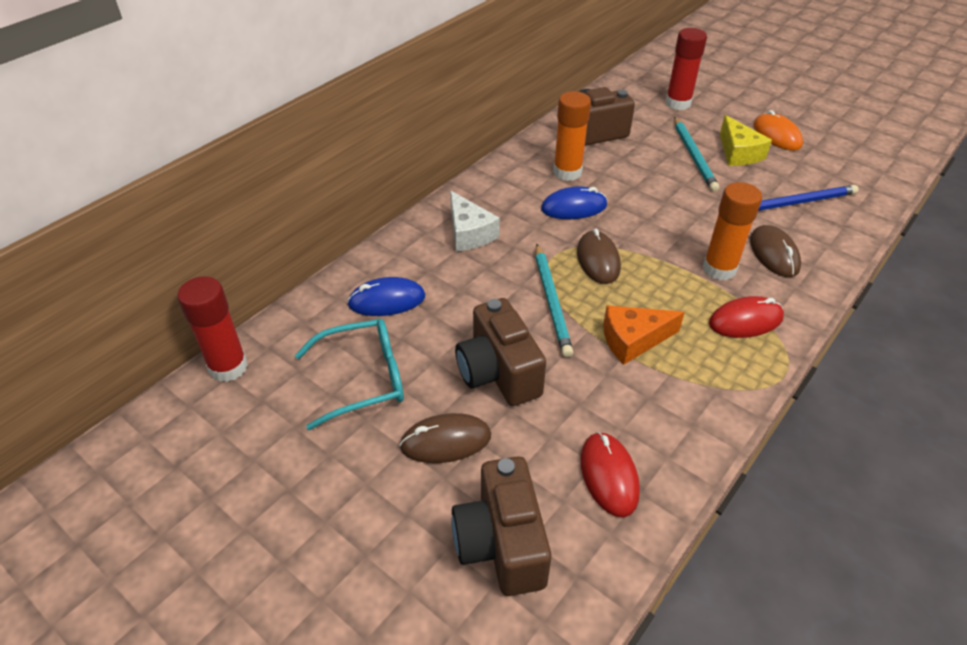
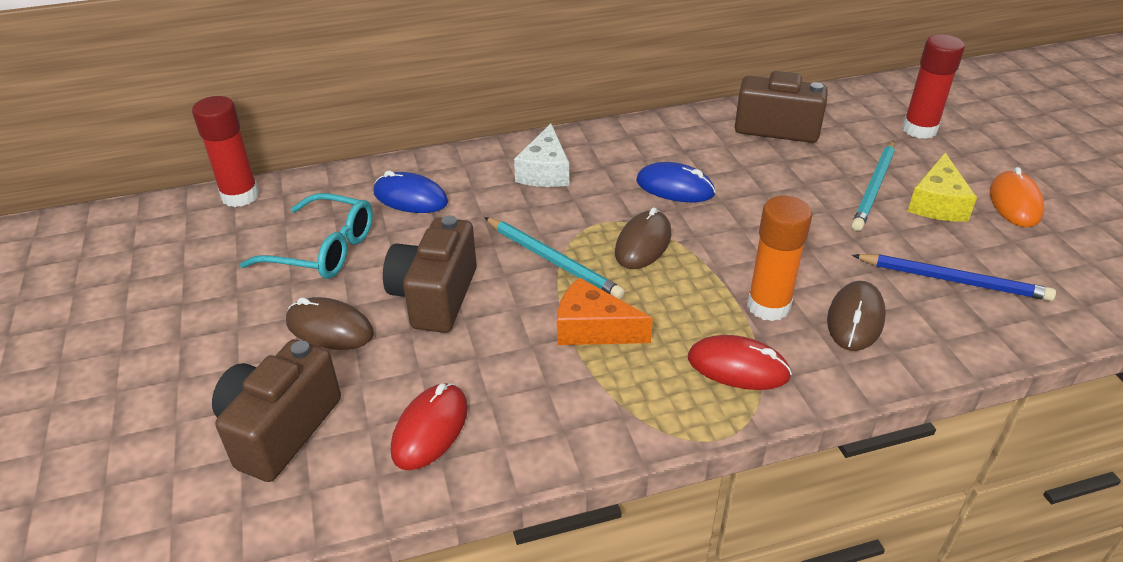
camera: 35 degrees right, 5 degrees down
turquoise pencil [535,244,574,358] -> turquoise pencil turned 75 degrees counterclockwise [484,217,625,299]
orange glue stick [553,91,591,181] -> none

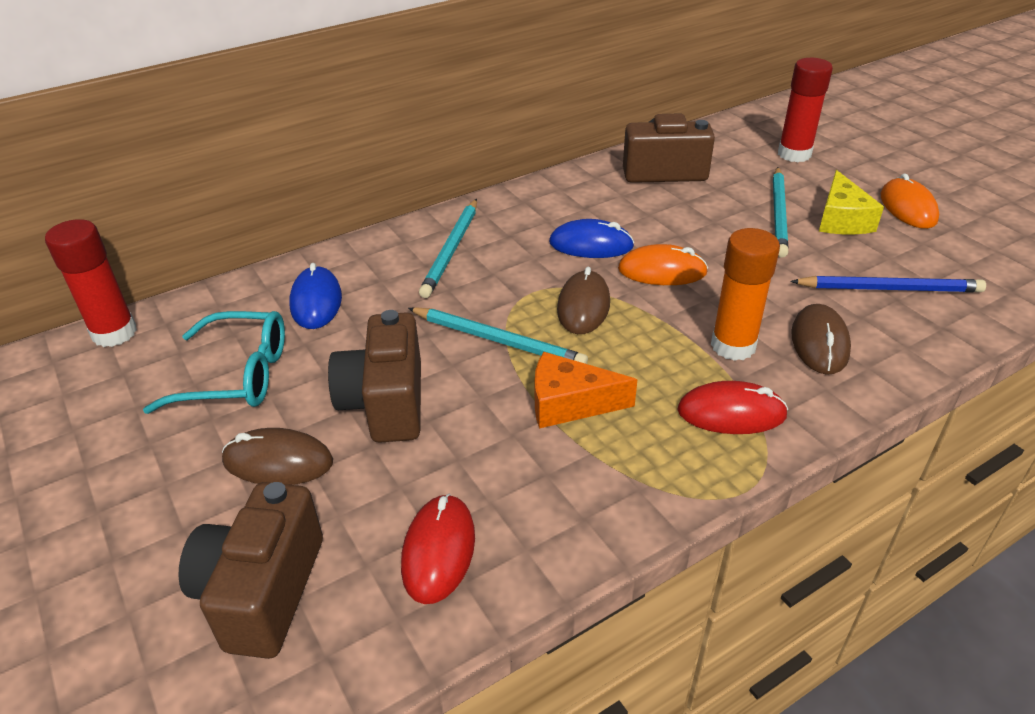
camera: 15 degrees left, 0 degrees up
blue mouse [373,171,448,213] -> blue mouse turned 75 degrees clockwise [289,263,342,329]
white cheese [514,123,569,187] -> turquoise pencil [419,199,477,298]
none -> orange mouse [618,244,708,285]

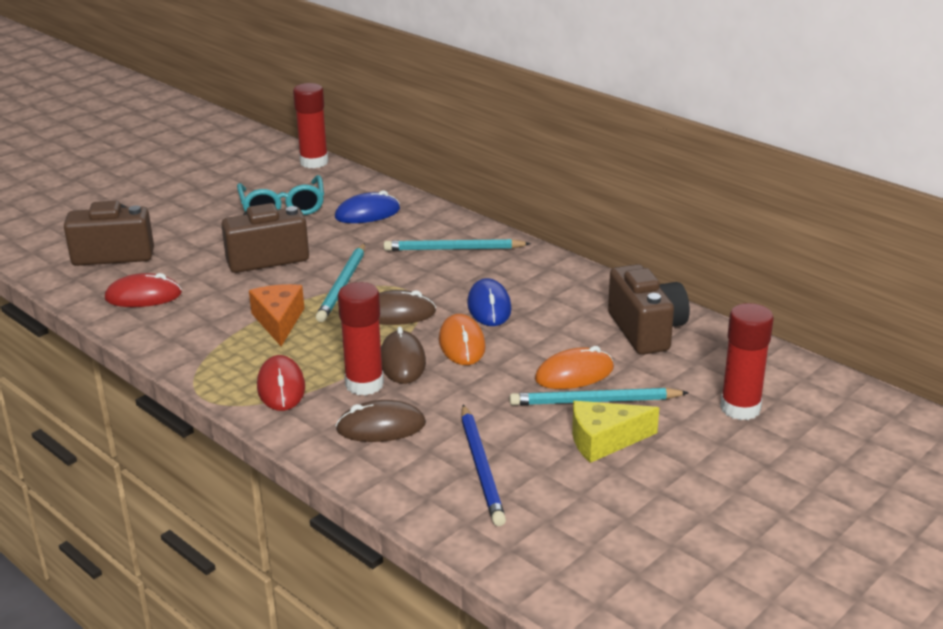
camera: 75 degrees right, 10 degrees down
brown mouse [222,428,333,485] -> brown mouse moved to [381,326,426,384]
orange glue stick [711,228,780,361] -> red glue stick [338,282,384,396]
orange mouse [881,173,939,229] -> orange mouse moved to [535,346,614,389]

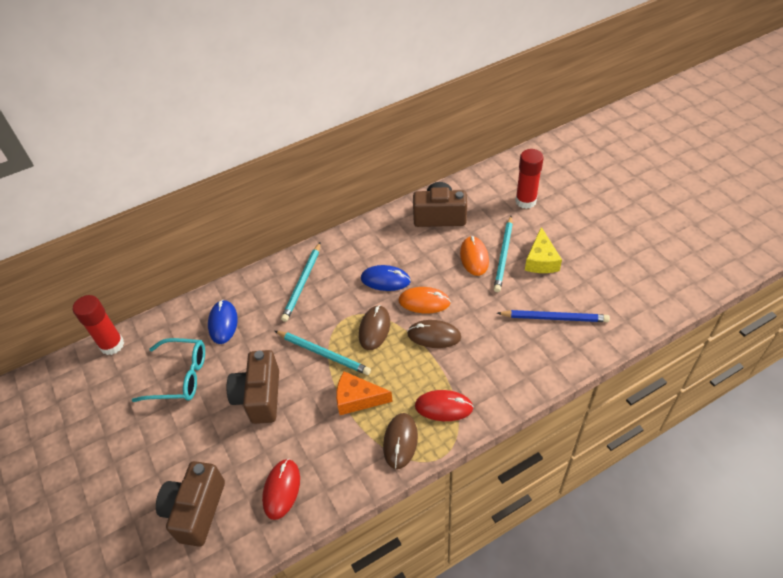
camera: 70 degrees left, 20 degrees up
brown mouse [336,400,426,442] -> brown mouse moved to [383,413,418,469]
red glue stick [338,282,384,396] -> none

